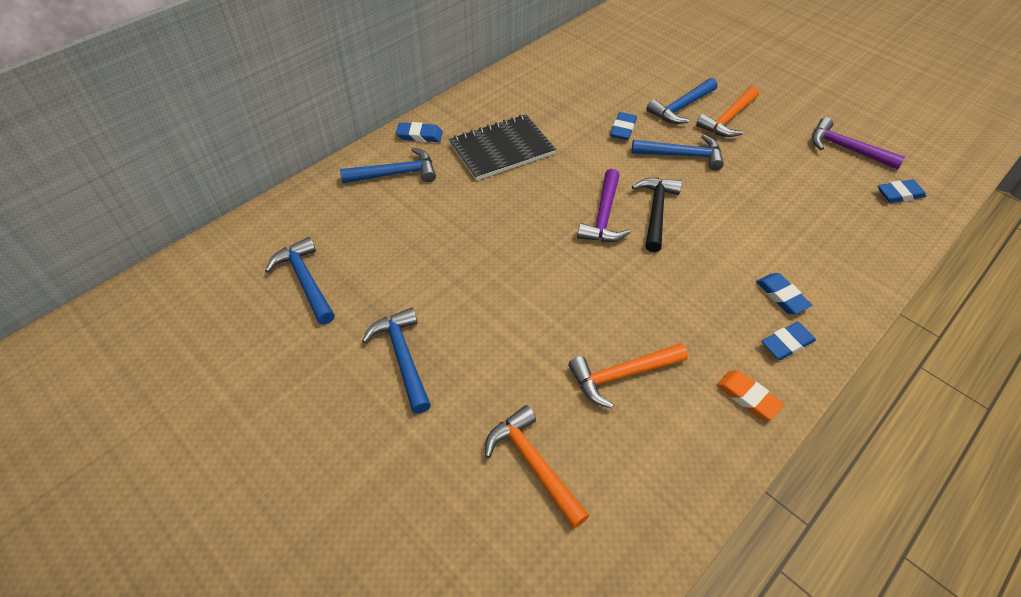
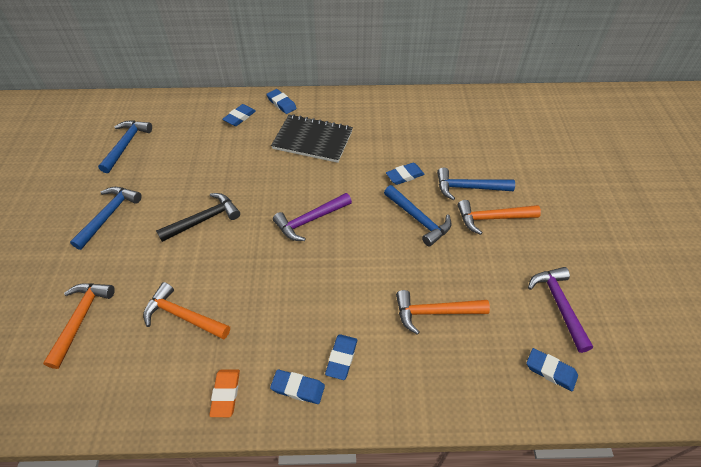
camera: 45 degrees right, 0 degrees up
blue hammer [340,148,436,183] -> blue eraser [222,104,256,126]
black hammer [632,178,682,252] -> black hammer moved to [156,193,240,242]
none -> orange hammer [396,290,490,335]

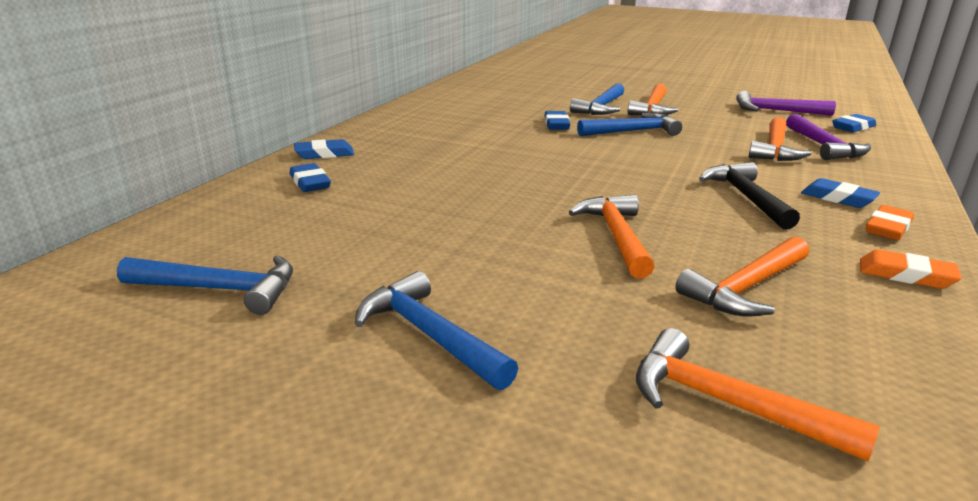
camera: 65 degrees left, 25 degrees down
blue hammer [98,120,152,173] -> blue hammer turned 150 degrees clockwise [117,255,293,315]
black hammer [156,193,240,242] -> black hammer moved to [699,162,800,229]
blue eraser [270,370,325,404] -> orange eraser [866,205,914,240]
black notebook [271,114,353,163] -> none
purple hammer [273,193,352,241] -> purple hammer moved to [786,114,871,160]
none -> orange hammer [569,195,655,278]

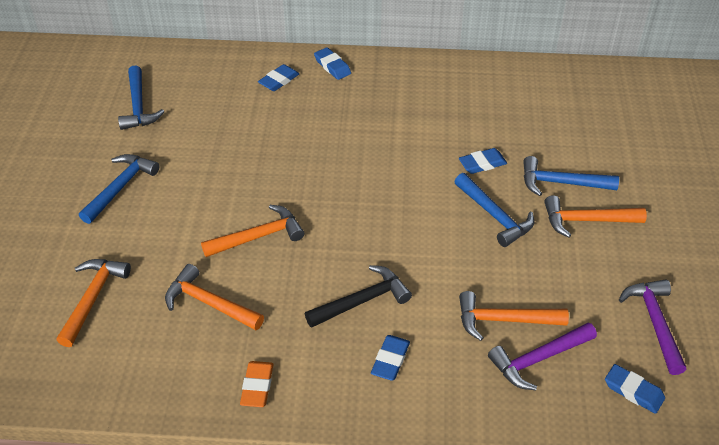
camera: 70 degrees right, 20 degrees up
orange eraser [866,205,914,240] -> none

